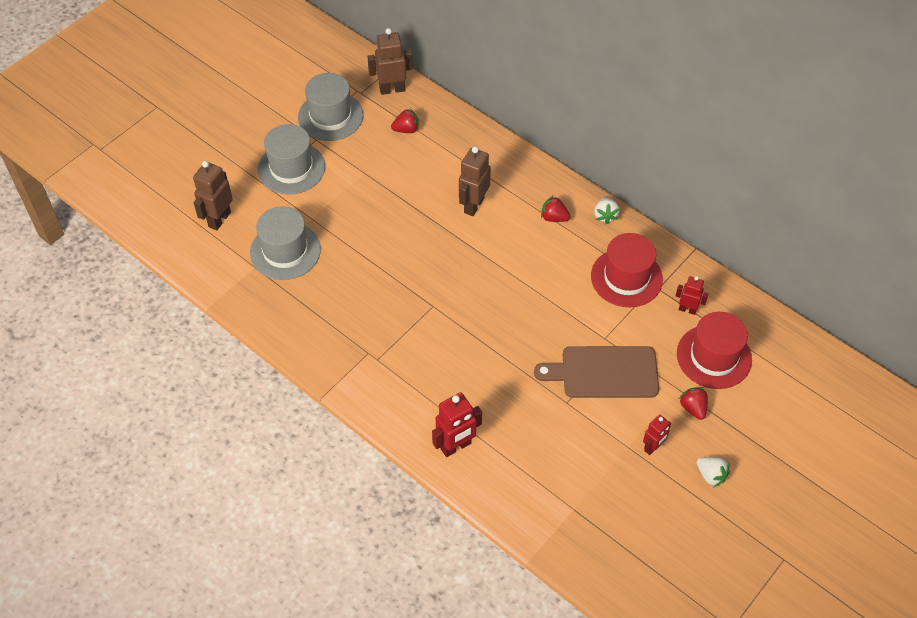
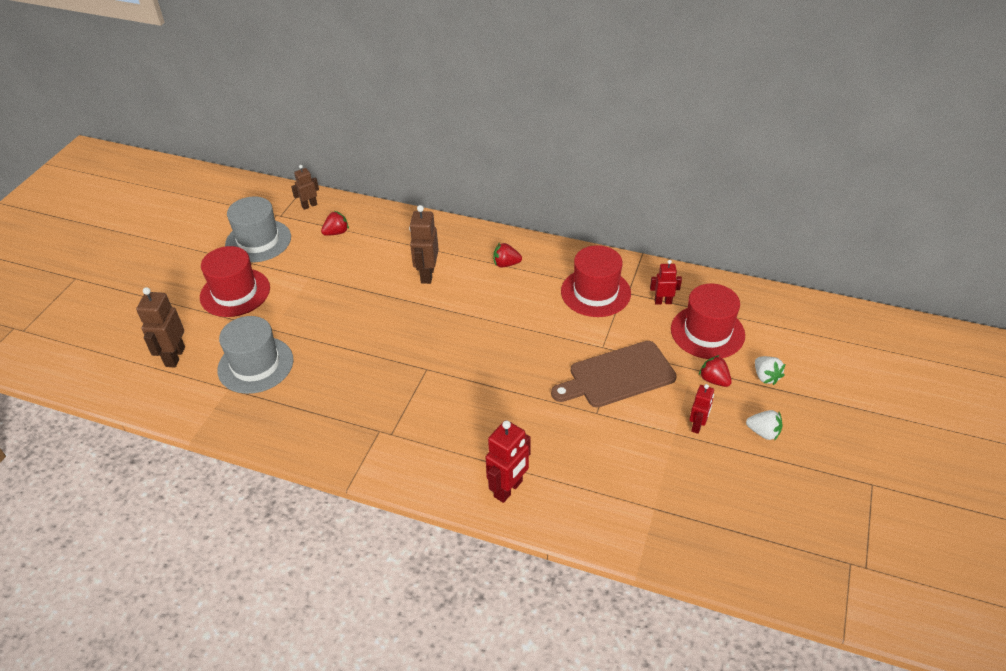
camera: 20 degrees left, 10 degrees down
grey hat [258,124,325,194] -> red hat [200,246,270,317]
brown robot [367,28,413,95] -> brown robot [291,165,319,210], size x0.62
white strawberry [594,197,620,224] -> white strawberry moved to [755,356,785,385]

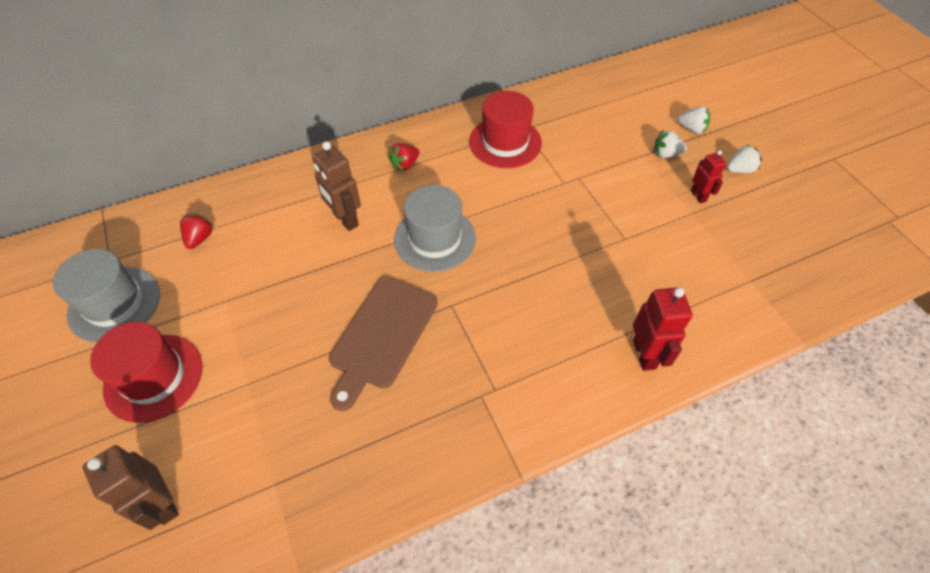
camera: 45 degrees left, 10 degrees up
grey hat [217,316,294,394] -> grey hat moved to [394,185,476,272]
brown robot [291,165,319,210] -> none
brown cutting board [551,341,677,407] -> brown cutting board moved to [329,277,438,411]
red robot [650,260,682,304] -> none
red hat [671,284,745,359] -> none
red strawberry [699,355,732,387] -> white strawberry [654,130,687,158]

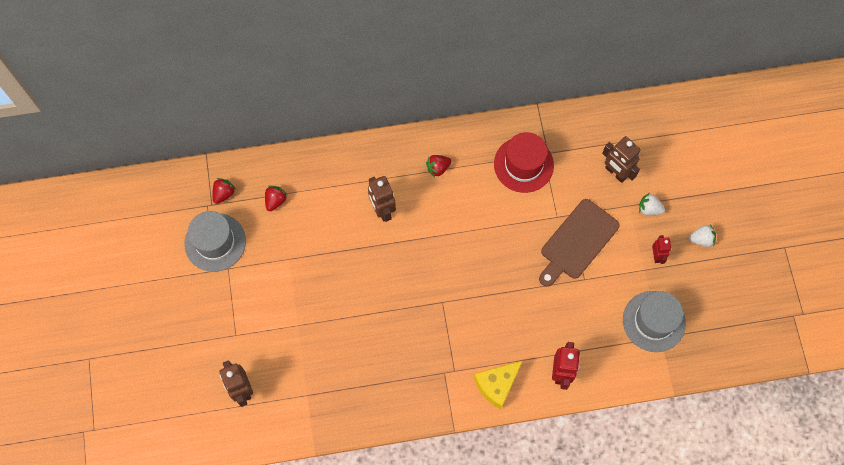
camera: 15 degrees right, 15 degrees up
red hat [90,322,202,423] -> none
brown cutting board [329,277,438,411] -> brown cutting board moved to [539,199,620,287]
grey hat [394,185,476,272] -> grey hat moved to [623,291,686,352]
white strawberry [678,106,710,134] -> none
none -> red strawberry [212,178,236,204]
none -> yellow cheese [474,361,523,409]
none -> brown robot [602,136,640,183]

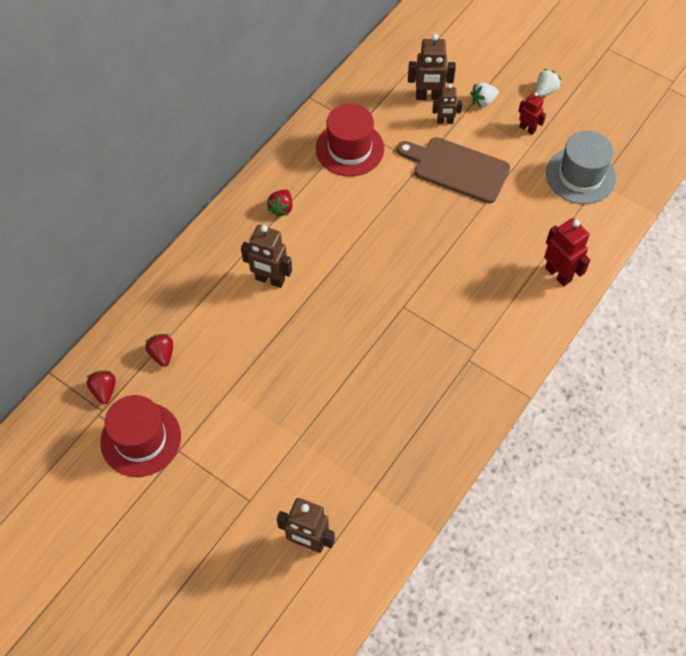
camera: 45 degrees left, 10 degrees down
grey hat [184,211,246,272] -> red hat [100,395,181,477]
yellow cheese [474,361,523,409] -> none
brown cutting board [539,199,620,287] -> brown cutting board turned 120 degrees clockwise [397,137,510,203]
none -> brown robot [432,84,462,124]

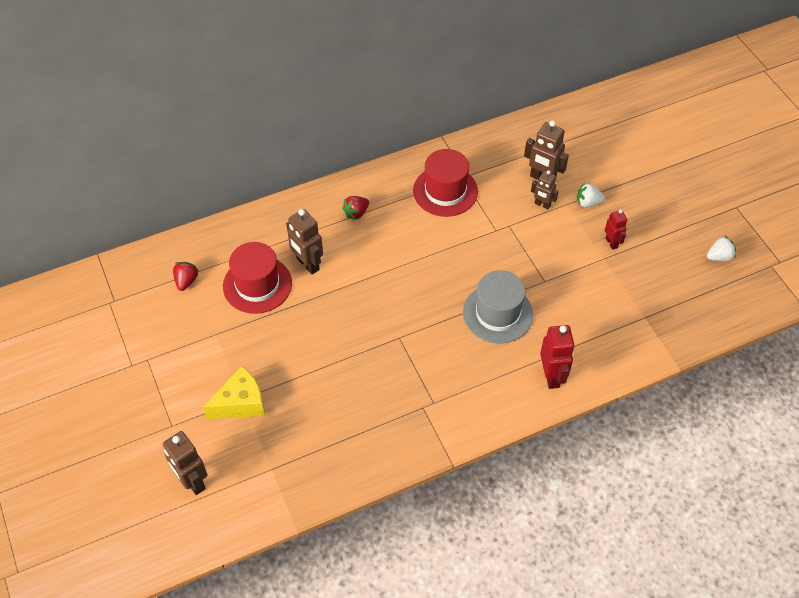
camera: 30 degrees right, 5 degrees down
red strawberry [87,371,116,404] -> none
red hat [100,395,181,477] -> red hat moved to [223,242,292,314]
brown cutting board [397,137,510,203] -> none
white strawberry [536,69,561,97] -> white strawberry moved to [707,236,736,261]
grey hat [546,131,616,204] -> grey hat moved to [463,270,533,343]
none -> yellow cheese [203,366,265,419]

